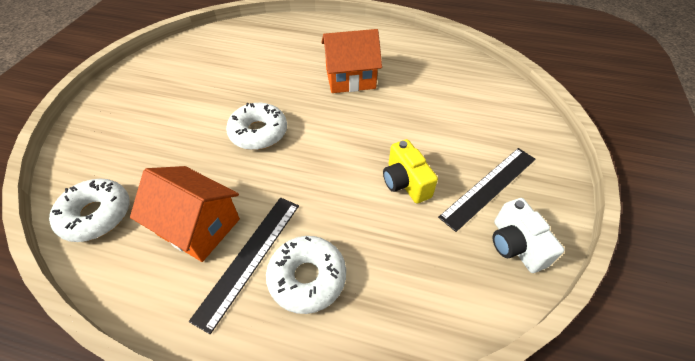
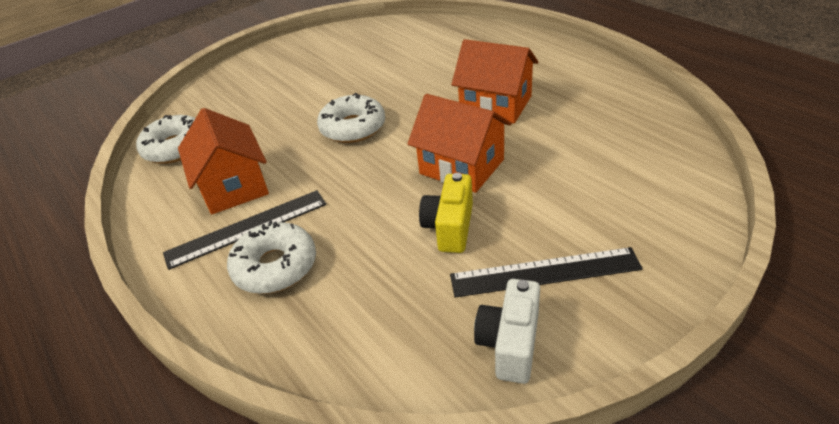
camera: 40 degrees right, 10 degrees down
none -> orange house [408,94,512,193]

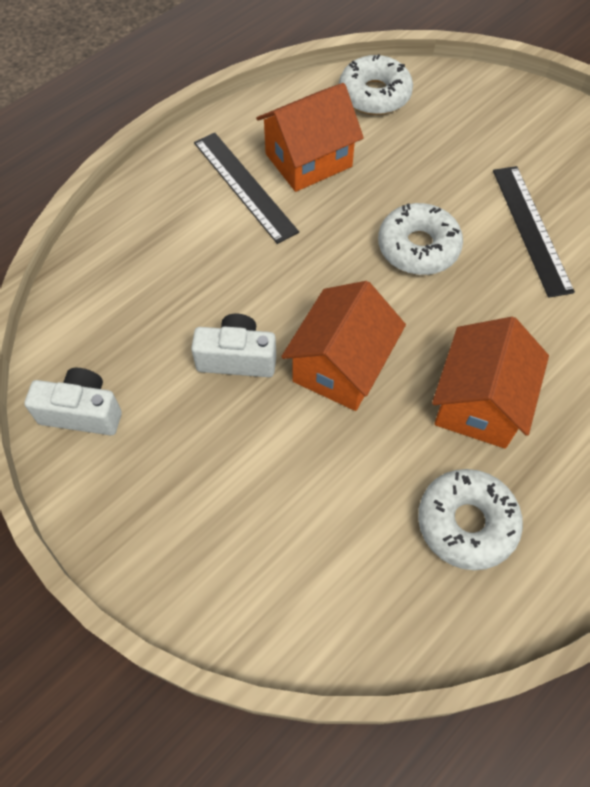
camera: 80 degrees right, 20 degrees up
white donut [227,221,316,294] -> white donut moved to [418,469,523,570]
yellow camera [419,173,473,253] -> white camera [191,314,276,377]
black ruler [450,247,643,297] -> black ruler moved to [493,166,575,298]

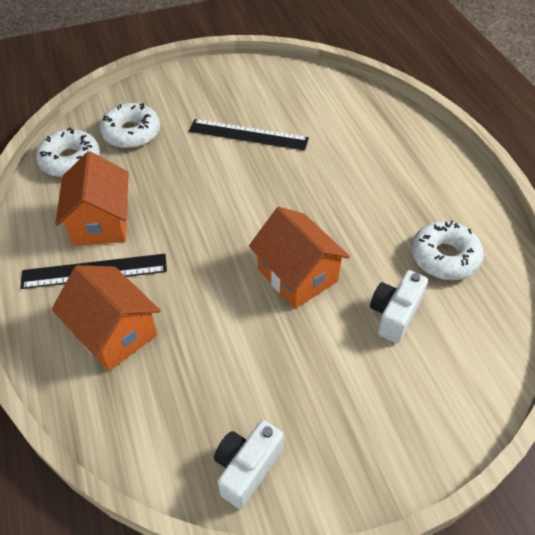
camera: 65 degrees left, 10 degrees down
white camera [191,314,276,377] -> white camera moved to [370,270,428,343]
white donut [378,203,463,275] -> white donut moved to [100,103,160,149]
orange house [432,317,549,449] -> orange house moved to [52,265,161,371]

